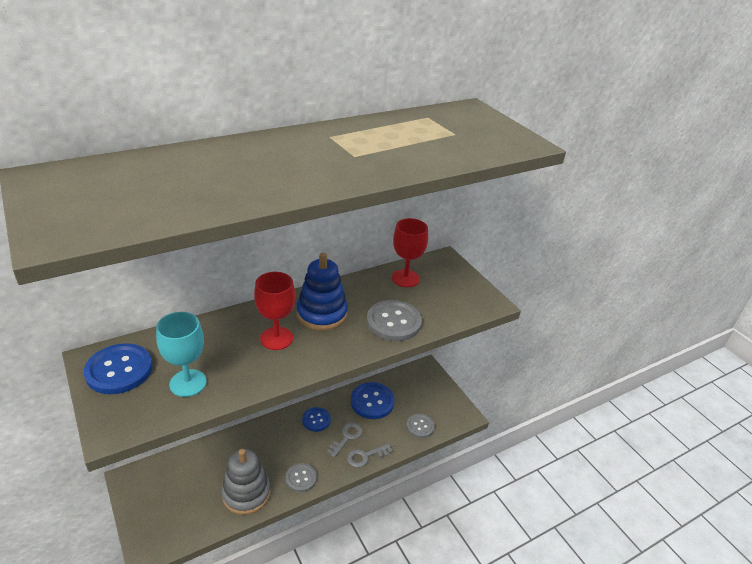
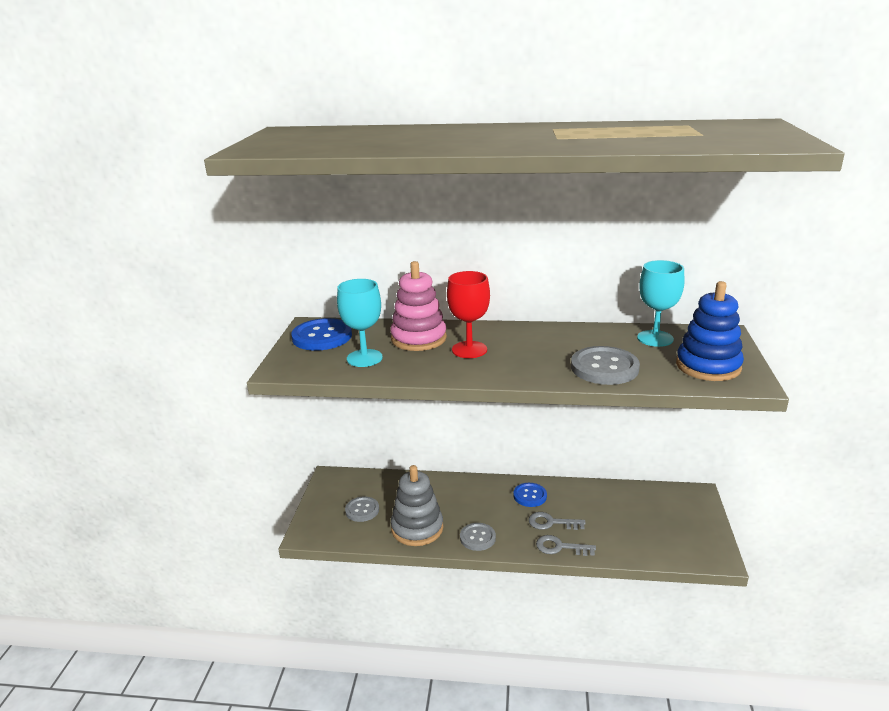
camera: 40 degrees right, 10 degrees down
blue stacking toy [297,253,348,331] -> blue stacking toy moved to [676,281,744,381]
grey key [327,423,362,457] -> grey key turned 150 degrees counterclockwise [529,512,586,530]
blue button [351,382,395,419] -> none
red goblet [392,218,428,287] -> turquoise goblet [637,260,684,347]
grey button [406,413,435,438] -> grey button moved to [345,497,379,522]
none -> pink stacking toy [390,261,447,351]

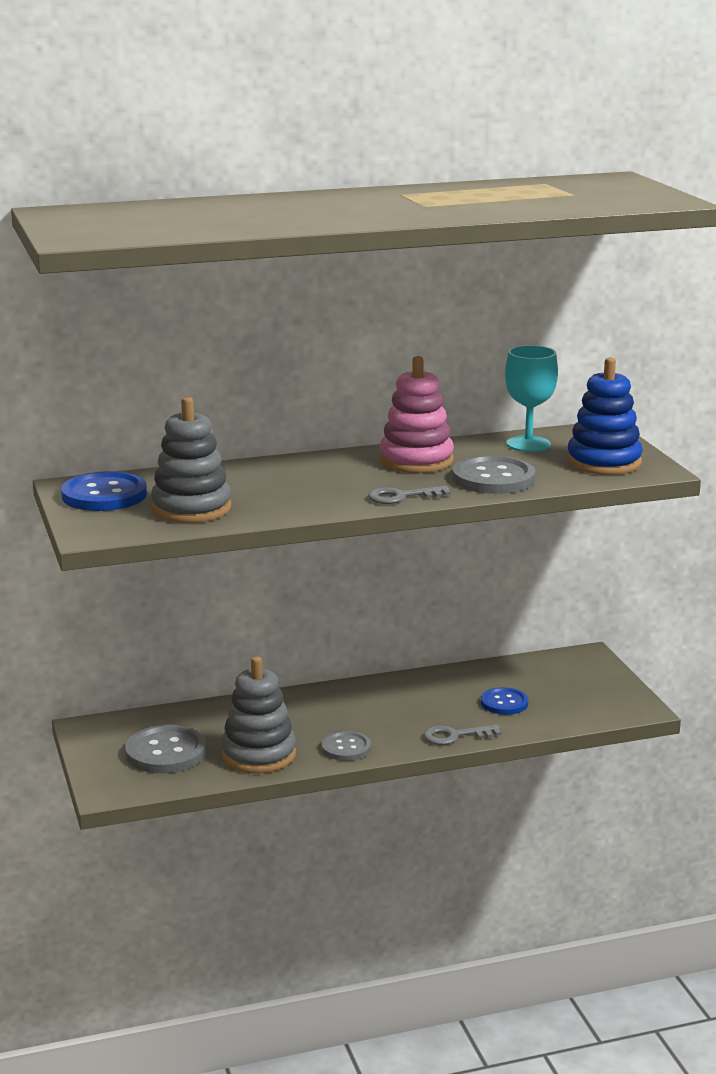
camera: 25 degrees left, 5 degrees down
turquoise goblet [337,279,383,367] -> grey stacking toy [151,397,231,523]
grey button [345,497,379,522] -> grey button [125,725,207,773], size x1.61
pink stacking toy [390,261,447,351] -> pink stacking toy moved to [380,356,454,473]
red goblet [447,271,490,358] -> none
blue button [513,483,547,507] -> blue button moved to [481,687,528,715]
grey key [529,512,586,530] -> grey key moved to [368,486,451,504]

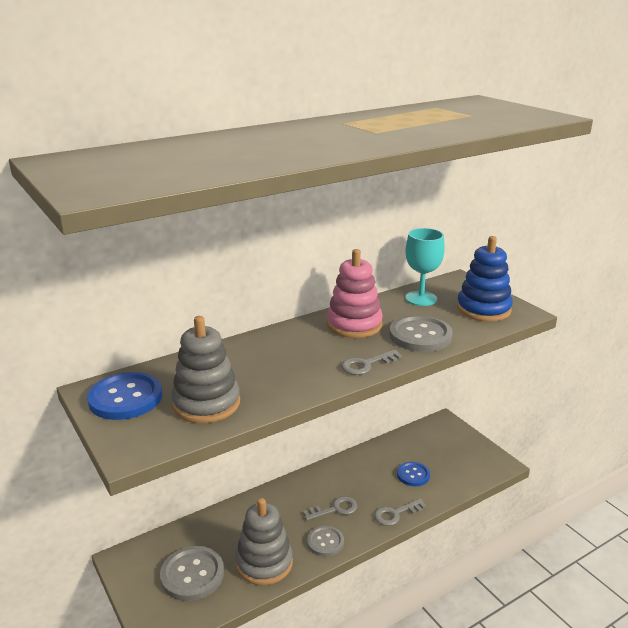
camera: 15 degrees left, 5 degrees up
none -> grey key [303,496,357,521]

